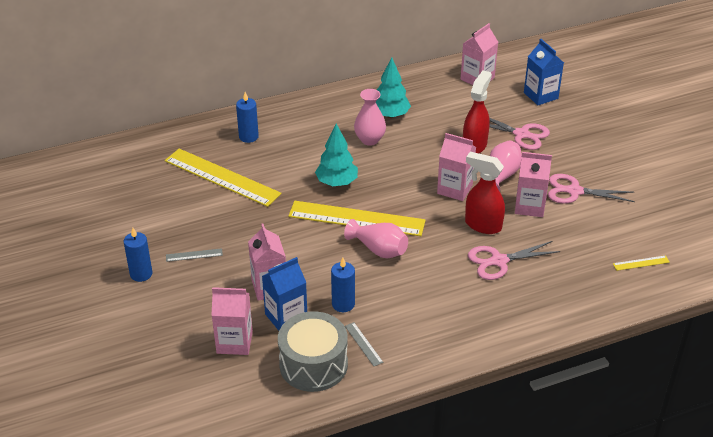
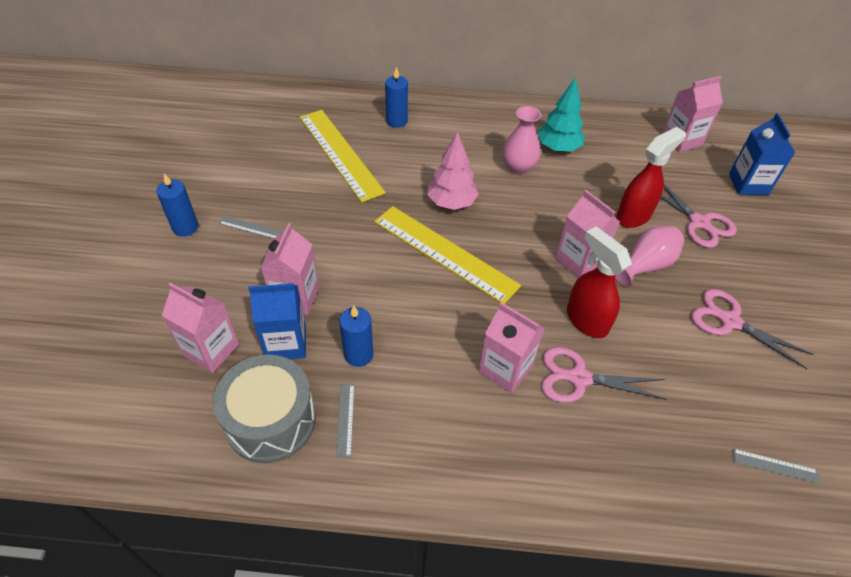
camera: 25 degrees right, 10 degrees up
turquoise tree [315,124,358,186] -> pink tree [427,132,479,210]
pink vase [344,219,408,258] -> none
pink carton [515,152,552,217] -> pink carton moved to [478,302,545,393]
yellow ruler [613,255,670,271] -> grey ruler [732,449,819,484]

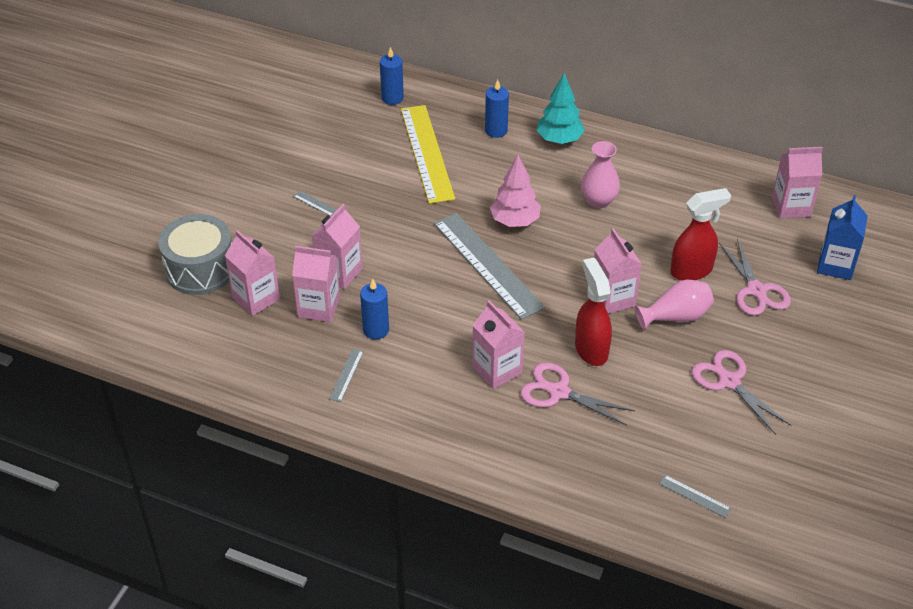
camera: 20 degrees right, 5 degrees down
blue candle [156,173,198,237] -> blue candle moved to [380,47,404,105]
grey drum [213,355,316,463] -> grey drum moved to [158,214,232,295]
blue carton [248,282,306,359] -> pink carton [292,246,340,322]
yellow ruler [374,206,521,304] -> grey ruler [434,213,545,320]
turquoise tree [537,77,584,152] -> turquoise tree moved to [536,73,585,144]

